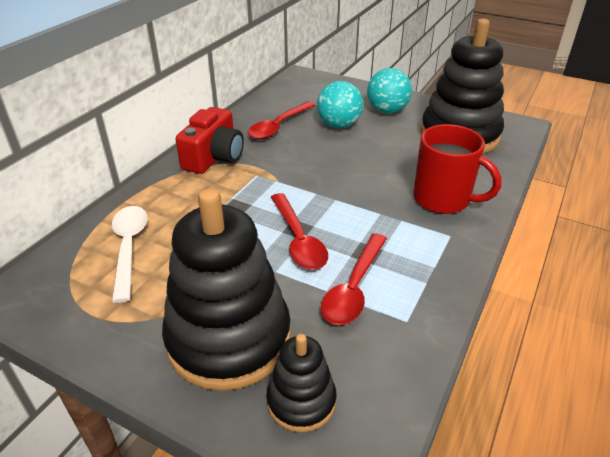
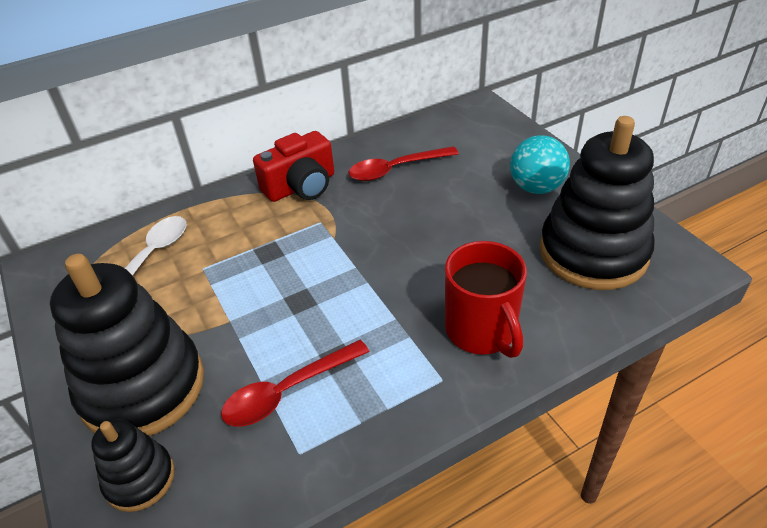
camera: 35 degrees right, 5 degrees up
red spoon [271,193,328,270] -> none
turquoise ball [317,81,363,128] -> none

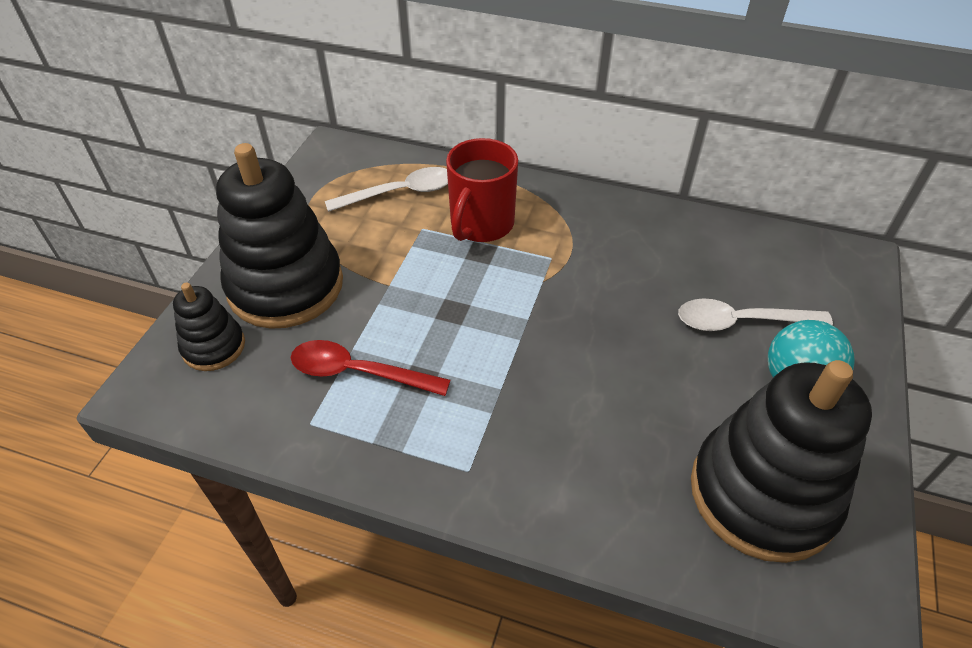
camera: 45 degrees right, 5 degrees up
red camera [253,131,334,202] -> none
red spoon [348,146,459,181] -> none
red mug [445,241,527,358] -> red mug moved to [446,138,518,242]
none -> white spoon [678,298,833,331]

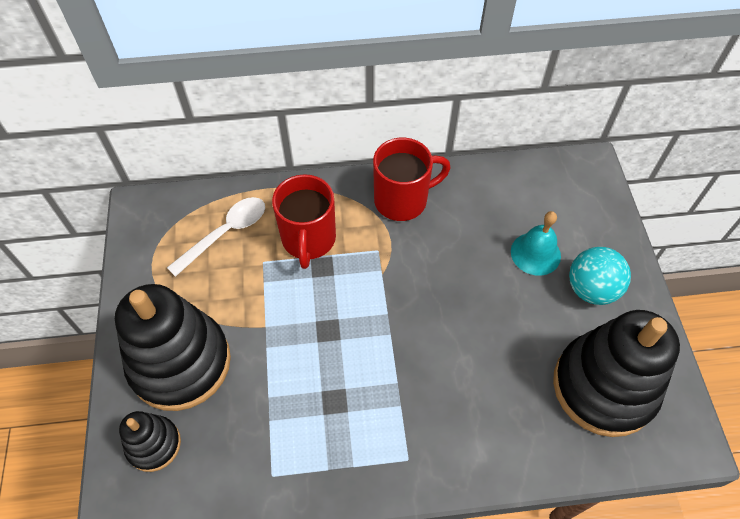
camera: 25 degrees left, 10 degrees up
red spoon [291,340,451,396] -> none
white spoon [678,298,833,331] -> turquoise bell [511,211,561,276]
none -> red mug [373,138,450,221]

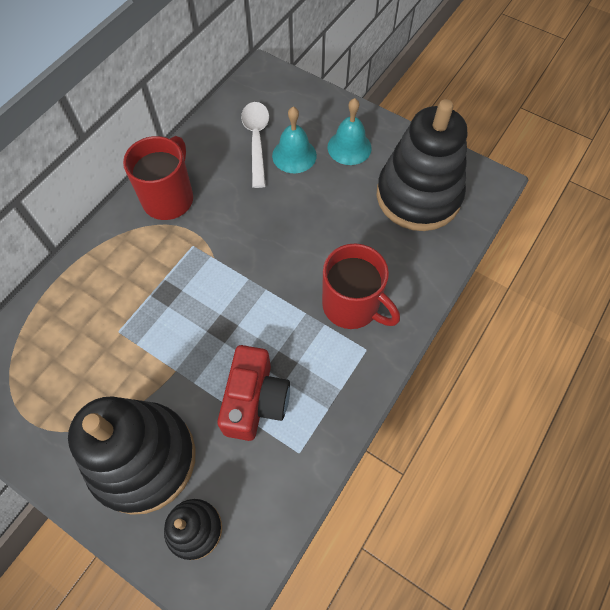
camera: 50 degrees left, 5 degrees up
white spoon [167,197,265,277] -> white spoon moved to [241,102,269,188]
red mug [272,174,336,269] -> red mug moved to [322,243,400,329]
turquoise ball [569,247,631,305] -> turquoise bell [328,98,372,165]
none -> red camera [217,345,290,441]

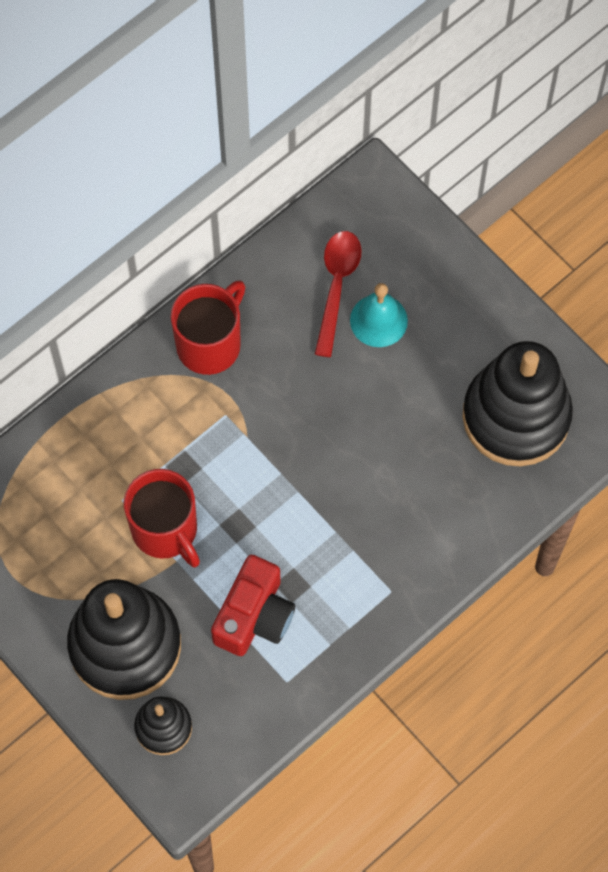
camera: 15 degrees right, 5 degrees up
white spoon [241,102,269,188] -> red spoon [315,231,362,357]
red mug [322,243,400,329] -> red mug moved to [124,469,200,567]
turquoise bell [328,98,372,165] -> none

